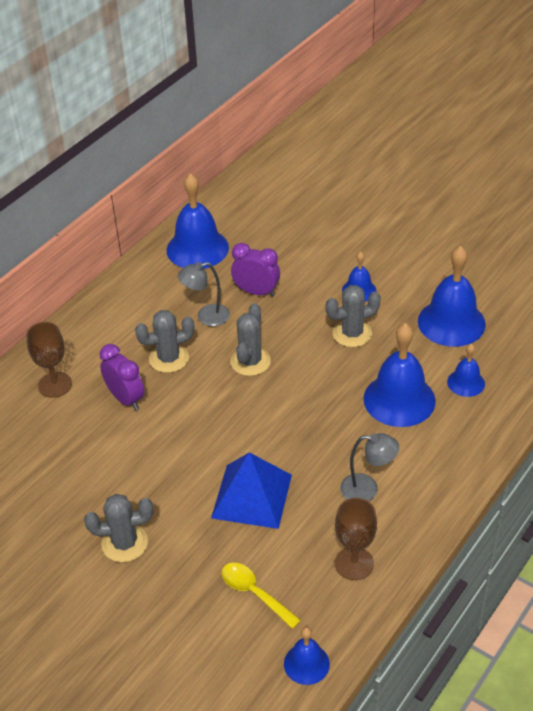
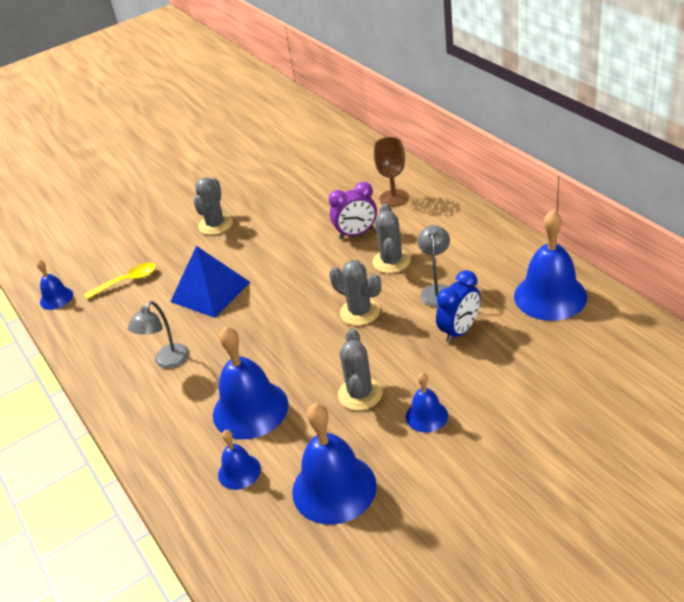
camera: 115 degrees right, 5 degrees down
purple clock [231,243,280,297] -> blue clock [436,270,480,343]
brown goblet [335,498,377,580] -> none

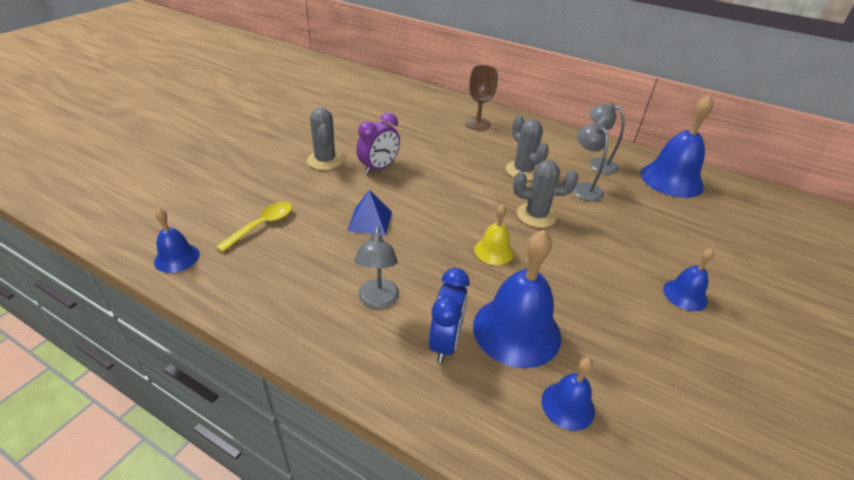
camera: 35 degrees left, 0 degrees up
blue pyramid [170,246,250,318] -> blue pyramid [347,190,392,236], size x0.61
blue bell [292,403,377,525] -> none
purple clock [329,182,377,239] -> purple clock moved to [356,113,400,175]
grey cactus [338,329,383,410] -> none
blue clock [436,270,480,343] -> blue clock moved to [429,268,470,363]
none -> yellow bell [474,204,514,265]
none -> grey lamp [589,103,625,174]

